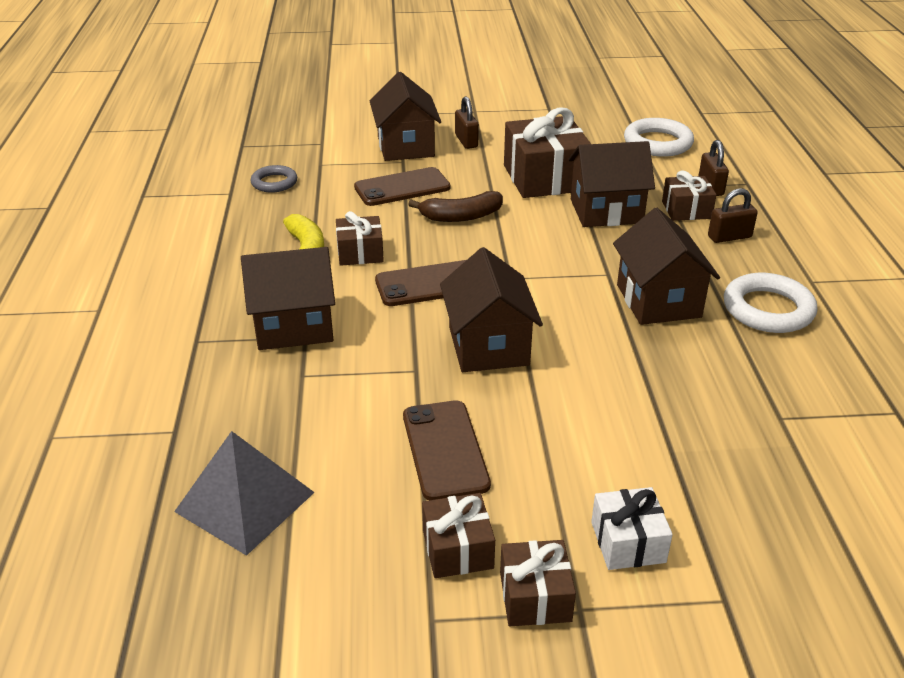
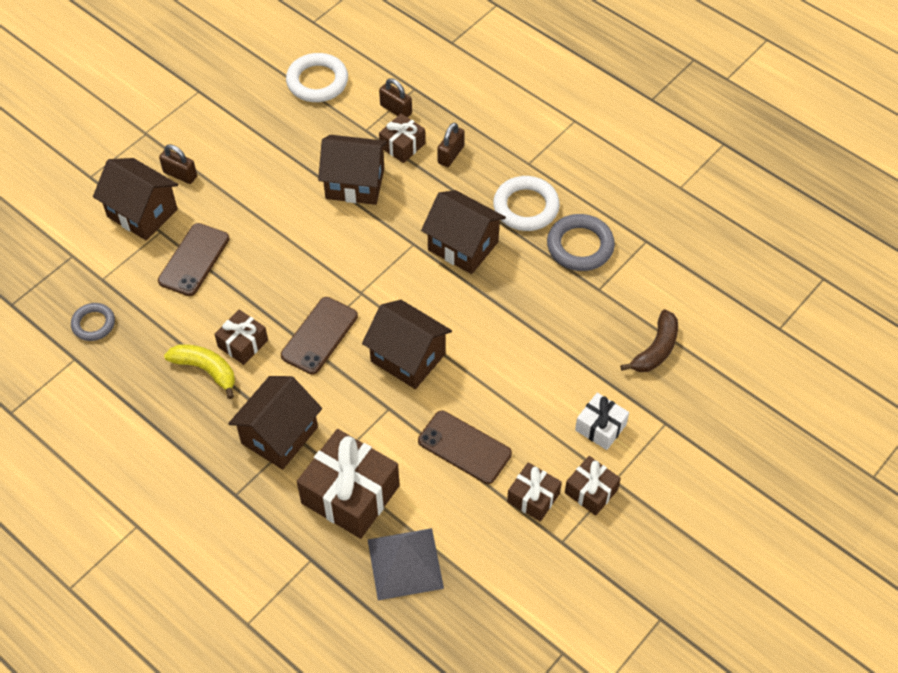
camera: 45 degrees left, 20 degrees up
brown banana [408,191,503,222] -> brown banana moved to [620,309,678,372]
brown gift [504,107,591,198] -> brown gift moved to [297,429,400,539]
brown house [568,141,655,227] -> brown house turned 60 degrees clockwise [318,135,387,205]
none -> grey ring [547,214,615,271]

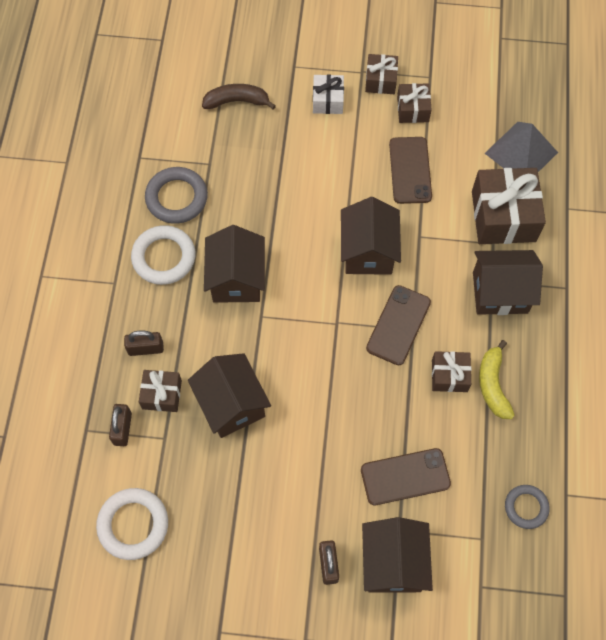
camera: 125 degrees left, 10 degrees up
brown phone [281,297,358,375] -> brown phone turned 60 degrees counterclockwise [366,285,431,365]

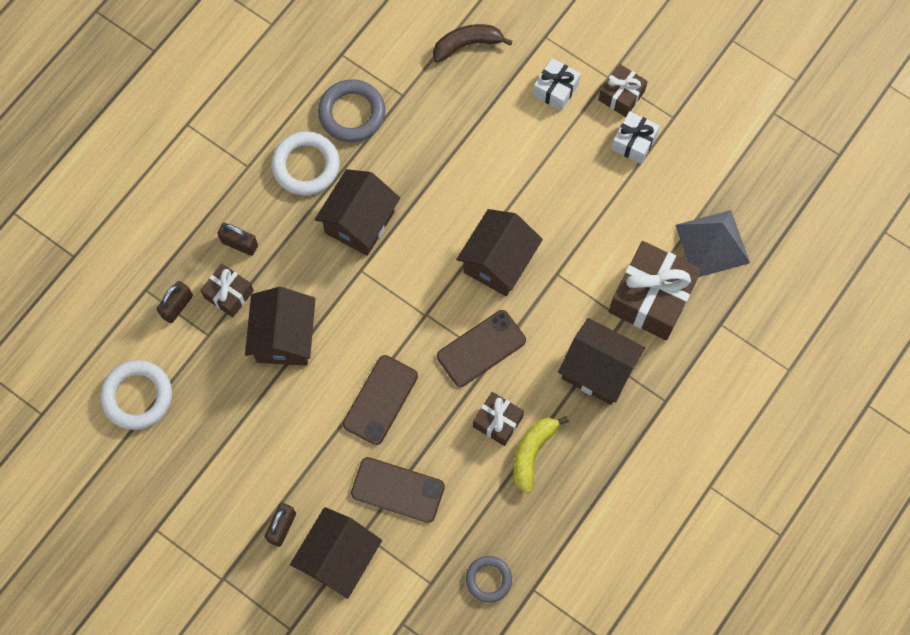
camera: 30 degrees right, 5 degrees up
brown banana [202,84,276,110] -> brown banana turned 45 degrees counterclockwise [433,24,512,63]
brown phone [389,137,432,204] -> brown phone moved to [343,355,418,445]
brown gift [397,83,432,123] -> white gift [611,111,660,164]

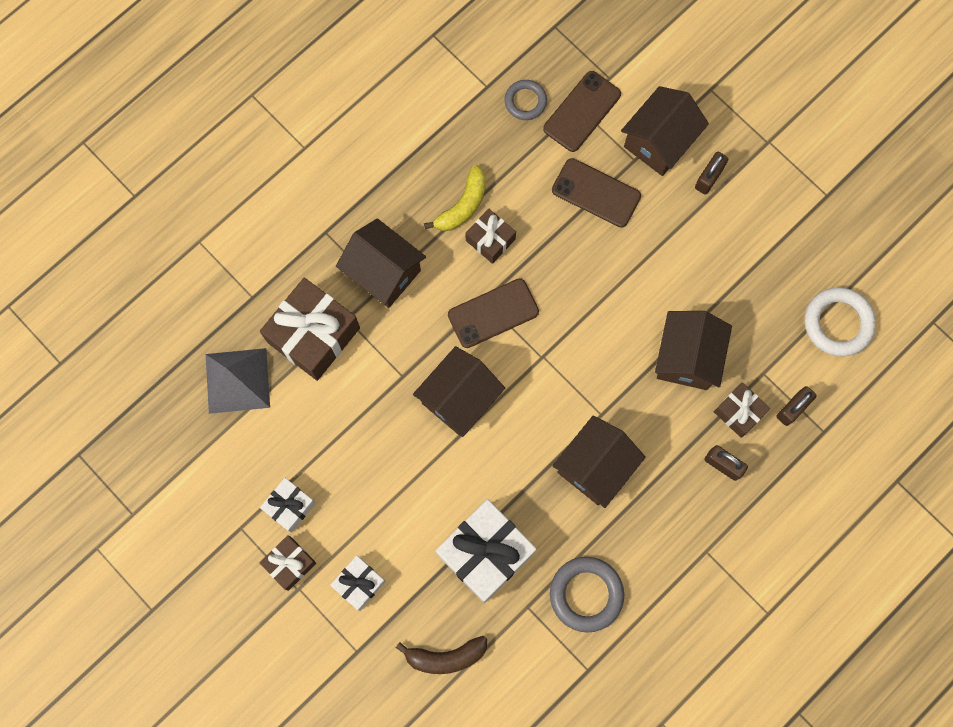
camera: 170 degrees left, 5 degrees up
white ring [271,131,340,196] -> none
brown phone [343,355,418,445] -> brown phone moved to [543,71,621,152]
none -> white gift [436,499,536,603]

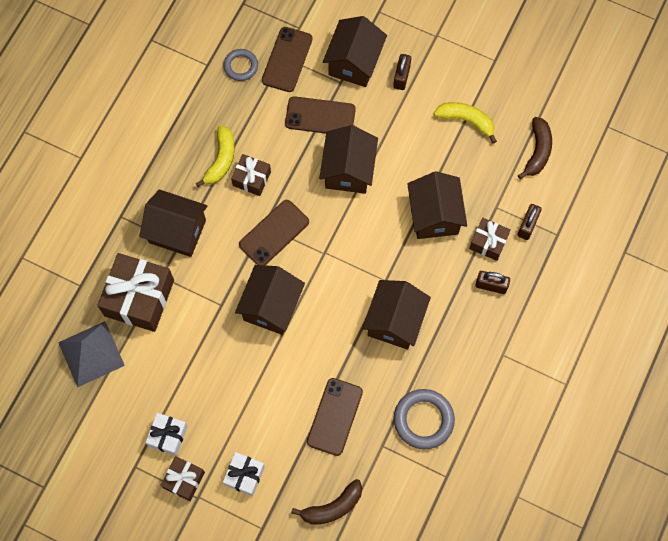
camera: 20 degrees left, 5 degrees down
white gift [436,499,536,603] -> brown phone [307,378,363,456]
white ring [805,287,876,357] -> brown banana [518,117,552,179]
none -> brown house [319,125,378,194]
none -> yellow banana [434,102,497,144]

